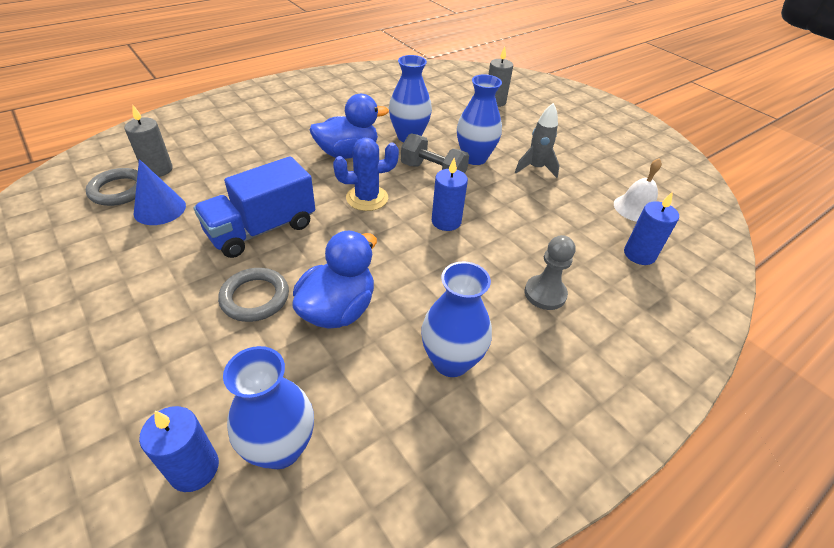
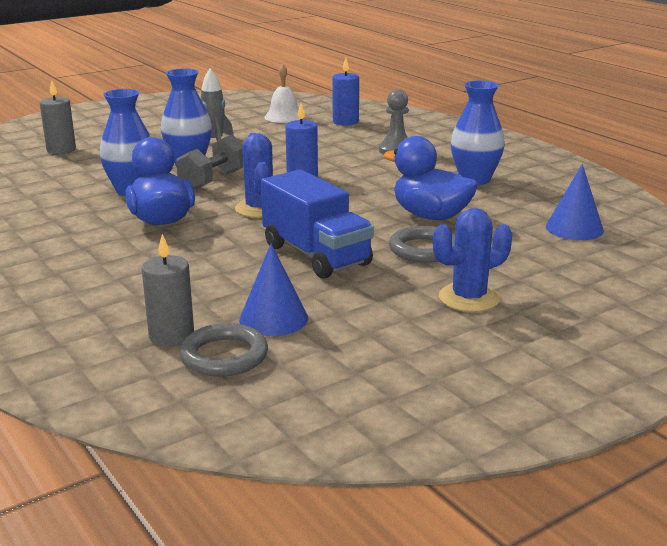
camera: 85 degrees left, 20 degrees down
blue candle [139,406,219,492] -> none
blue vase [223,346,314,469] -> blue cone [546,164,604,240]
none -> blue cactus [433,208,512,312]

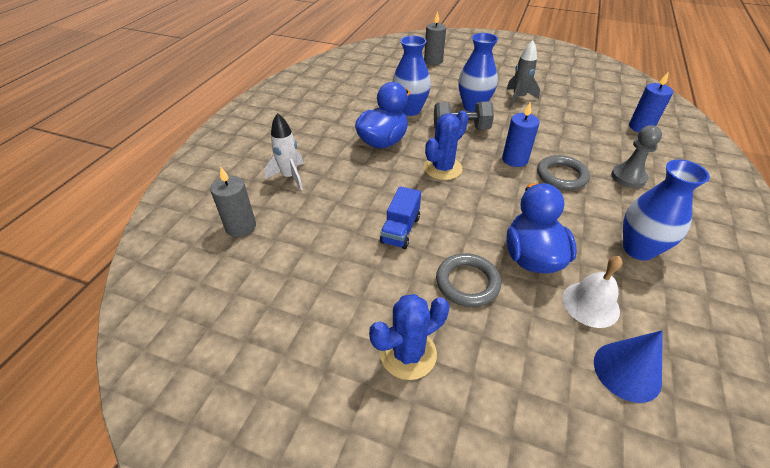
camera: 55 degrees right, 20 degrees up
grey ring [180,323,268,377] -> grey ring moved to [537,155,590,190]
blue cone [239,244,308,336] -> none
blue truck [261,170,374,279] -> blue truck [380,186,421,249], size x0.58
white bell [264,64,300,123] -> white bell moved to [562,256,622,328]
blue cactus [433,208,512,312] -> blue cactus turned 60 degrees counterclockwise [369,294,449,380]
none -> white rocket [264,113,304,190]

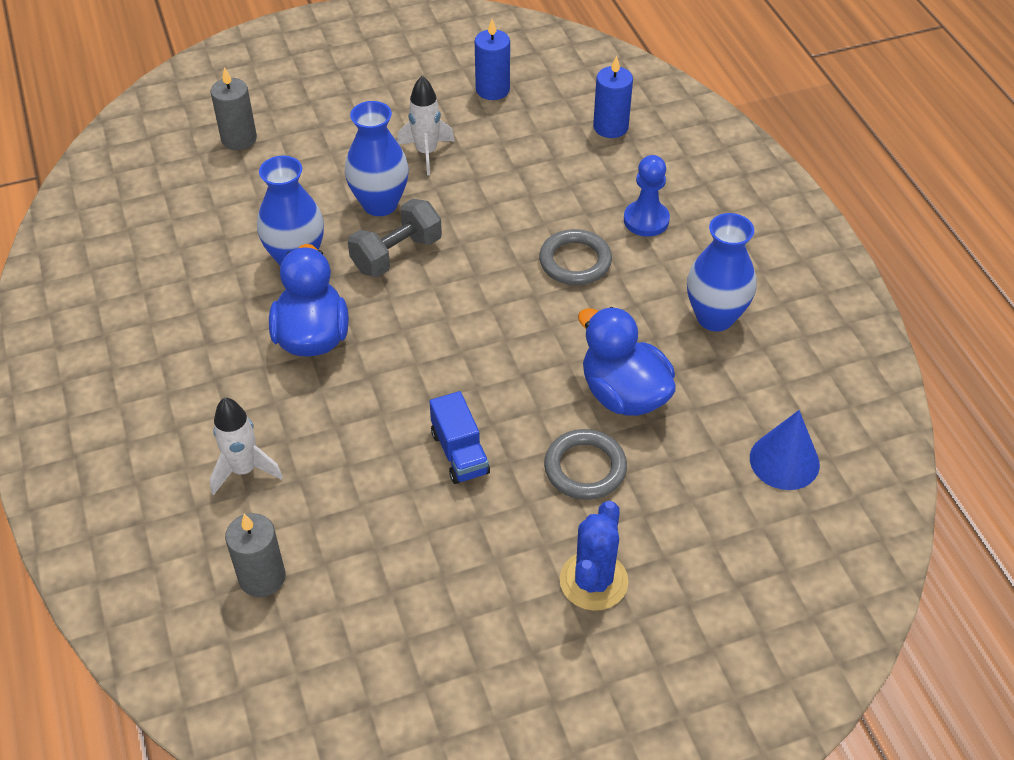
camera: 40 degrees left, 5 degrees up
blue cactus [424,110,468,180] -> none
blue candle [502,102,540,167] -> blue candle moved to [475,19,510,100]
grey rocket [506,40,540,107] -> white rocket [397,76,455,175]
white bell [562,256,622,328] -> none
grey pawn [611,125,662,188] -> blue pawn [624,155,670,236]

